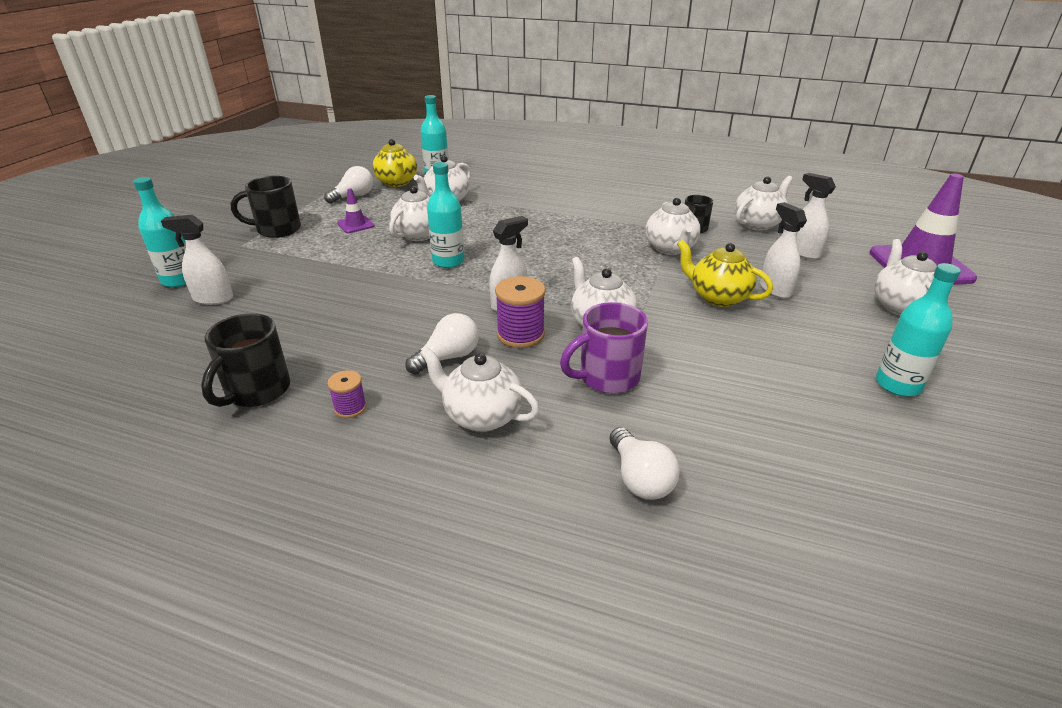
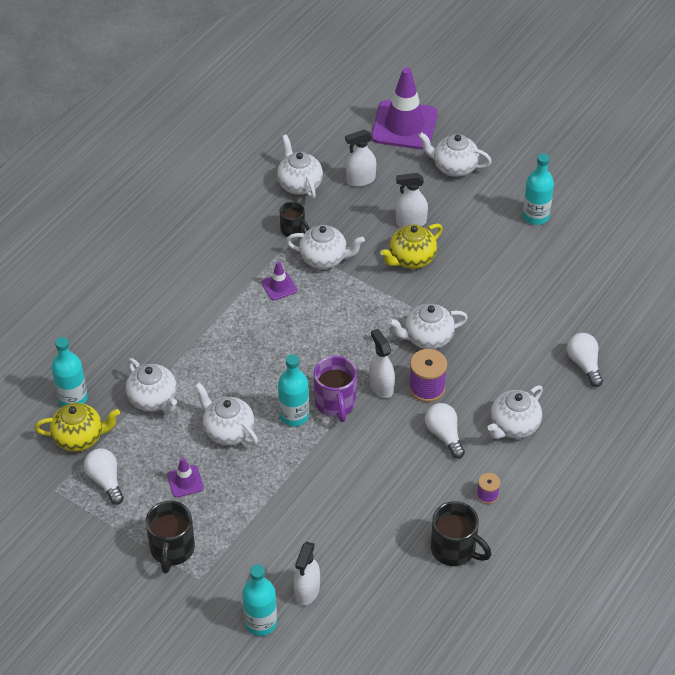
camera: 75 degrees left, 15 degrees up
purple mug [560,302,648,393] -> purple mug moved to [314,356,357,422]
white light bulb [610,427,680,500] -> white light bulb turned 105 degrees counterclockwise [567,333,603,387]
none -> purple traffic cone [262,261,297,301]

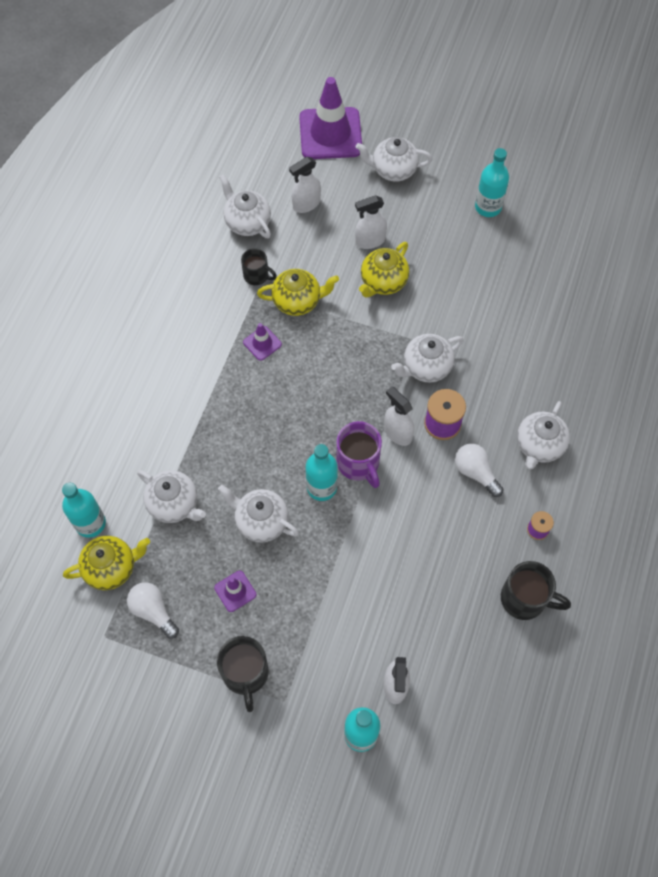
camera: 15 degrees left, 15 degrees up
white teapot [286,225,365,269] -> yellow teapot [257,269,339,316]
white light bulb [567,333,603,387] -> none

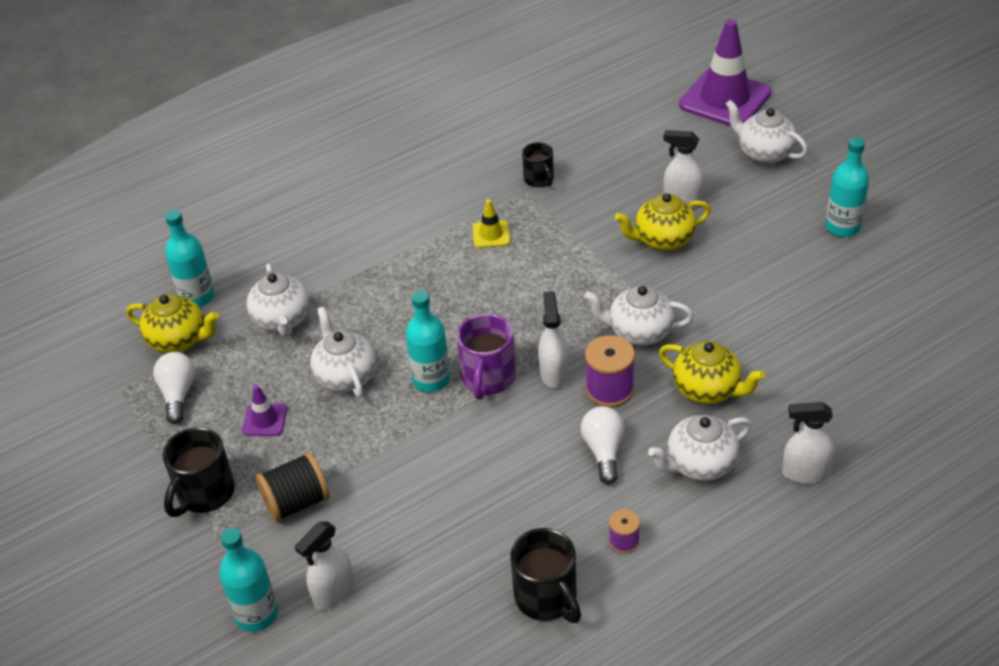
camera: 40 degrees right, 20 degrees down
white teapot [219,174,271,238] -> none
purple traffic cone [243,323,282,361] -> yellow traffic cone [473,199,510,248]
yellow teapot [257,269,339,316] -> yellow teapot moved to [659,341,765,404]
white spray bottle [289,157,321,213] -> white spray bottle moved to [782,402,834,484]
none -> black spool [255,452,330,522]

